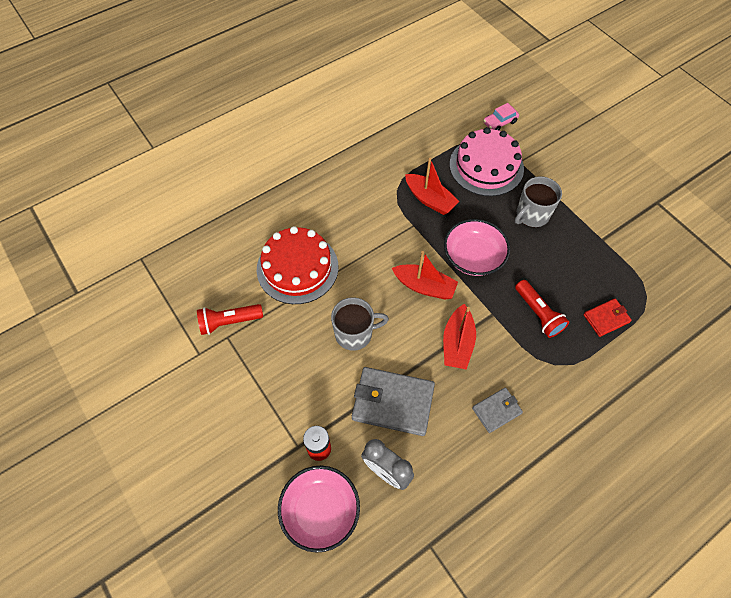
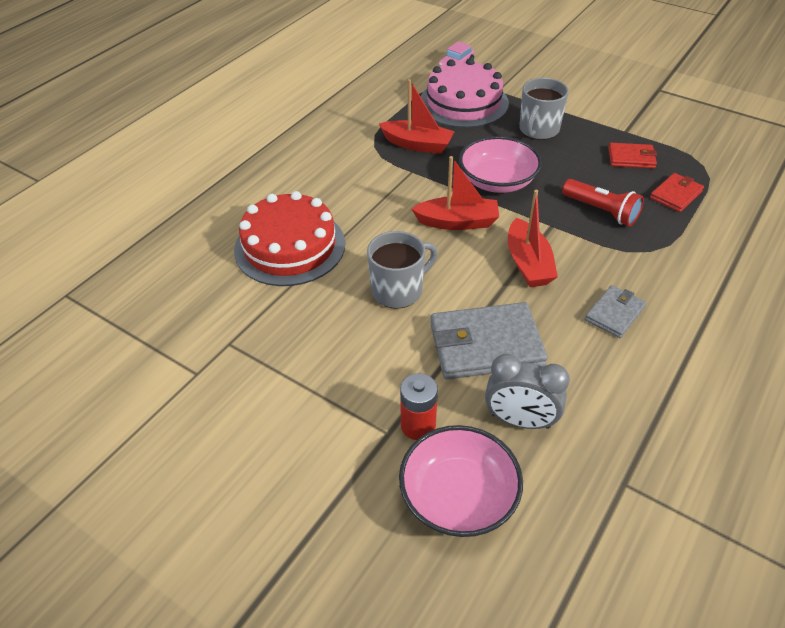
camera: 20 degrees left, 15 degrees down
red flashlight [197,304,263,335] -> none
none -> red wallet [608,143,657,169]

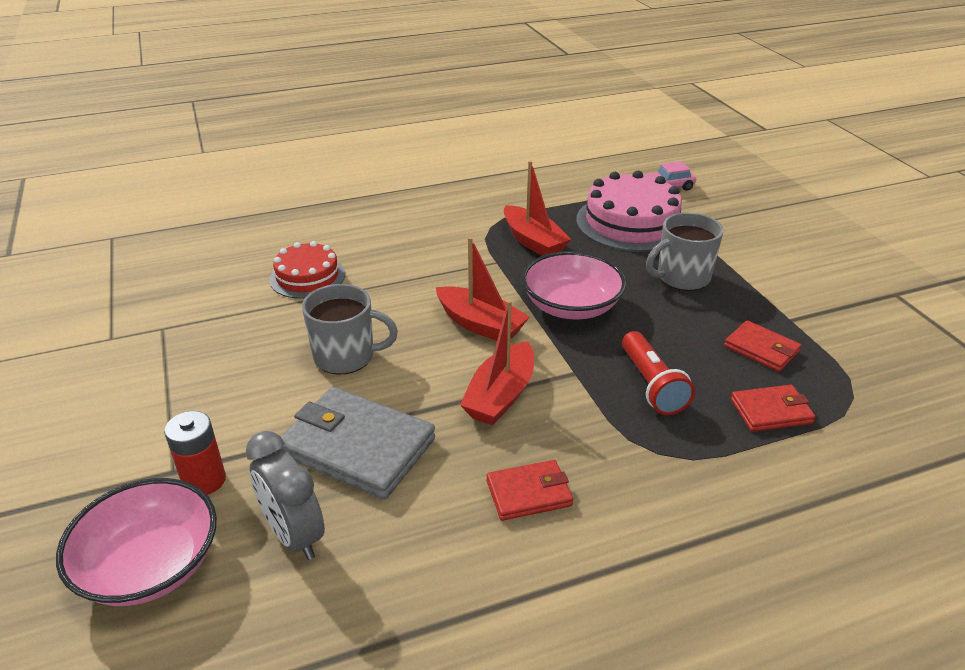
camera: 35 degrees right, 10 degrees down
red cake [234,191,345,286] -> red cake [269,241,345,299], size x0.61
grey wallet [585,285,646,338] -> red wallet [486,460,573,521]

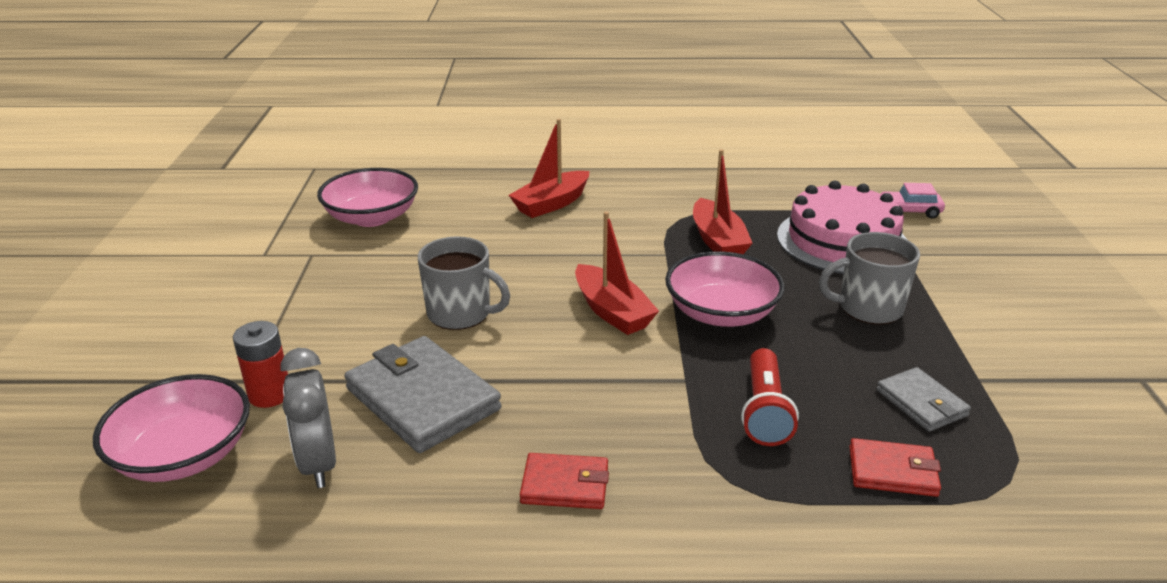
camera: 20 degrees right, 5 degrees down
red cake [269,241,345,299] -> none
red boat [460,300,534,425] -> red boat moved to [509,119,589,218]
red wallet [724,320,801,372] -> grey wallet [876,367,971,432]
none -> pink bowl [317,168,418,227]

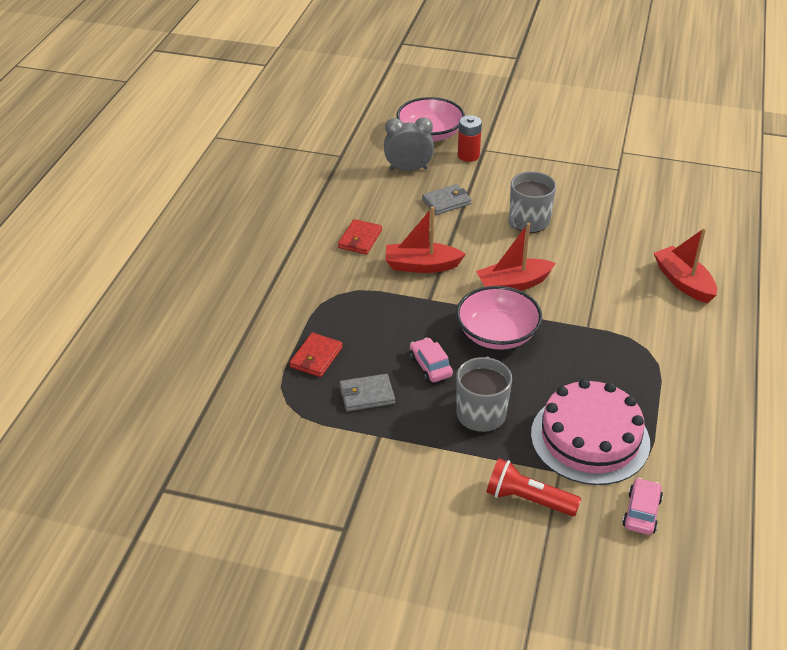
camera: 105 degrees right, 10 degrees up
pink bowl [317,168,418,227] -> none
grey wallet [344,336,501,453] -> grey wallet [422,184,472,215], size x0.55
red boat [693,149,753,254] -> red boat moved to [385,207,466,273]
red flashlight [741,348,799,446] -> red flashlight moved to [487,458,581,516]
none -> pink car [409,338,453,382]

